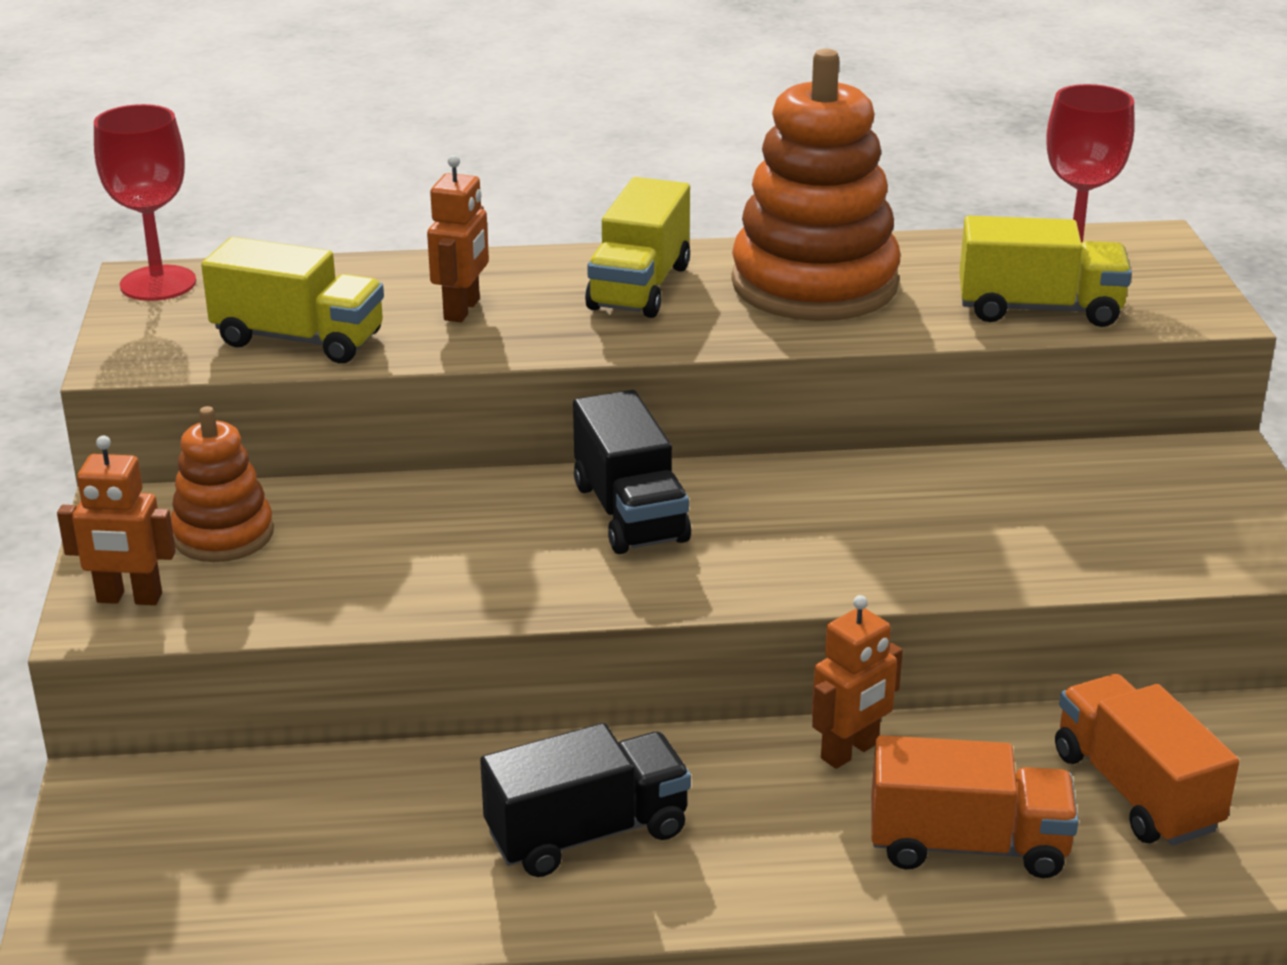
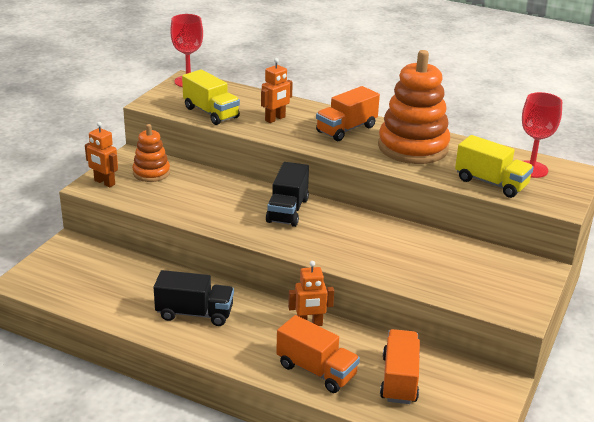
camera: 30 degrees right, 0 degrees up
yellow truck [585,177,690,318] -> orange truck [316,86,380,141]

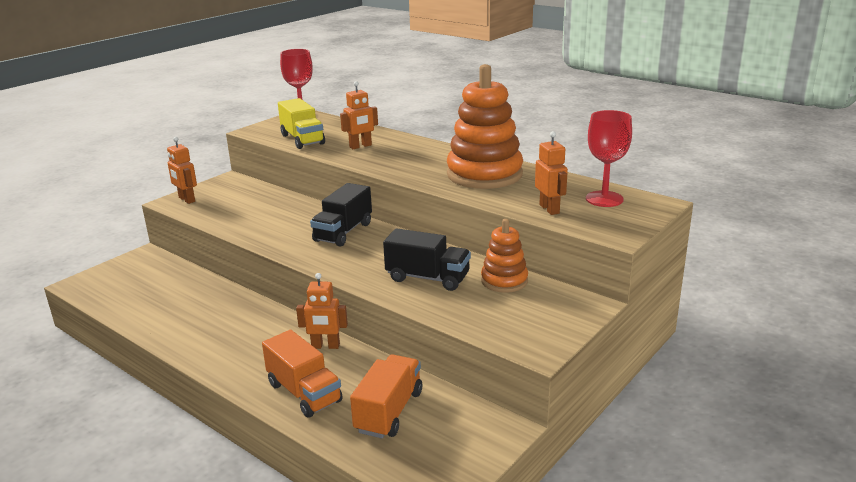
camera: 15 degrees right, 5 degrees down
orange stacking toy [132,124,170,182] -> orange stacking toy moved to [481,219,528,293]
black truck [154,270,234,326] -> black truck moved to [383,228,471,291]
orange truck [316,86,380,141] -> none
yellow truck [455,135,534,198] -> orange robot [535,131,568,215]

